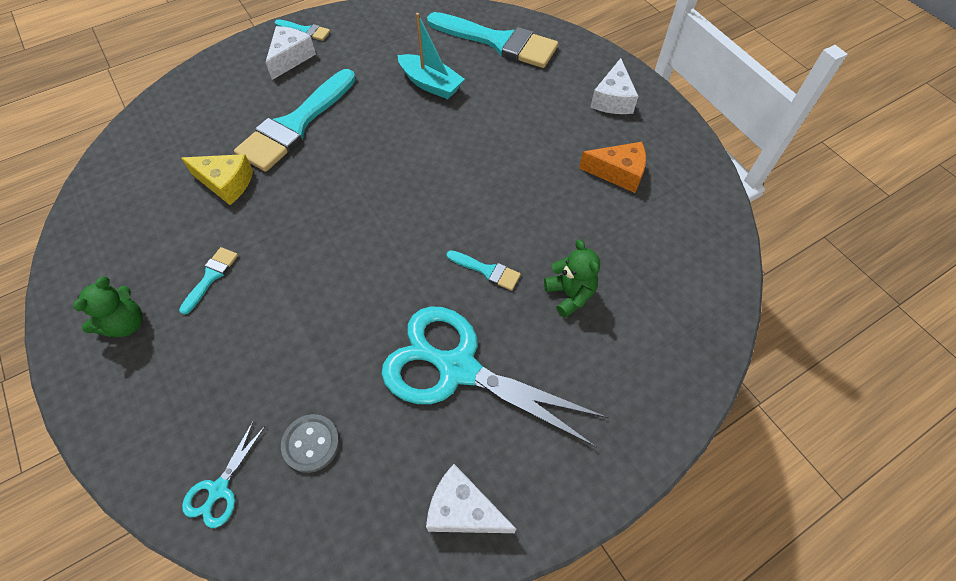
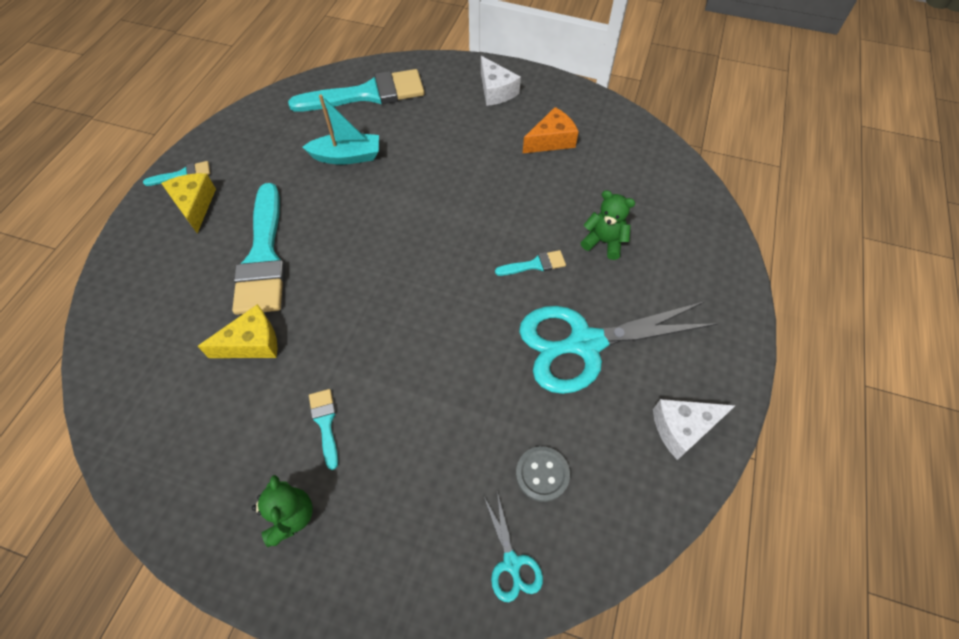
camera: 40 degrees left, 0 degrees up
white cheese [265,26,316,80] -> yellow cheese [161,173,216,233]

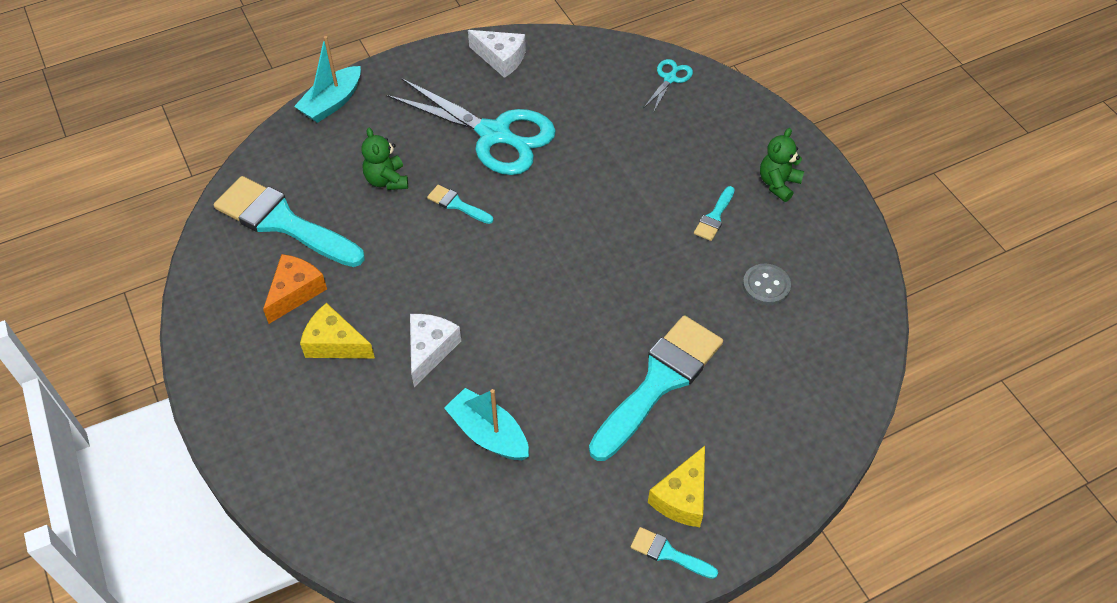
camera: 135 degrees left, 5 degrees down
yellow cheese [197,304,277,358] -> yellow cheese moved to [300,303,375,358]
turquoise brush [288,69,424,112] -> turquoise brush moved to [214,176,365,267]
white cheese [481,56,521,106] -> white cheese moved to [410,314,461,387]
grey button [516,446,570,502] -> grey button moved to [743,264,791,306]
orange cheese [522,107,579,154] -> orange cheese turned 105 degrees clockwise [263,254,327,324]
none -> turquoise boat [294,36,361,123]

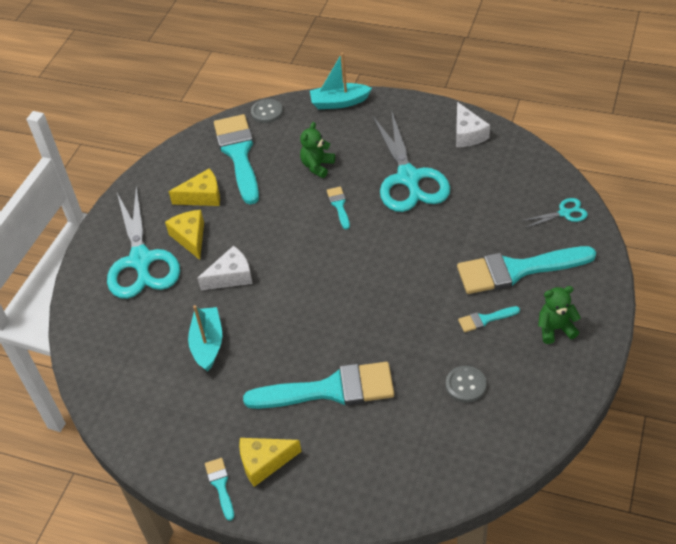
camera: 50 degrees right, 5 degrees down
orange cheese [263,254,327,324] -> yellow cheese [168,168,220,206]
none -> turquoise scissors [107,186,180,299]
none -> grey button [251,99,283,123]
none -> turquoise brush [457,246,596,294]

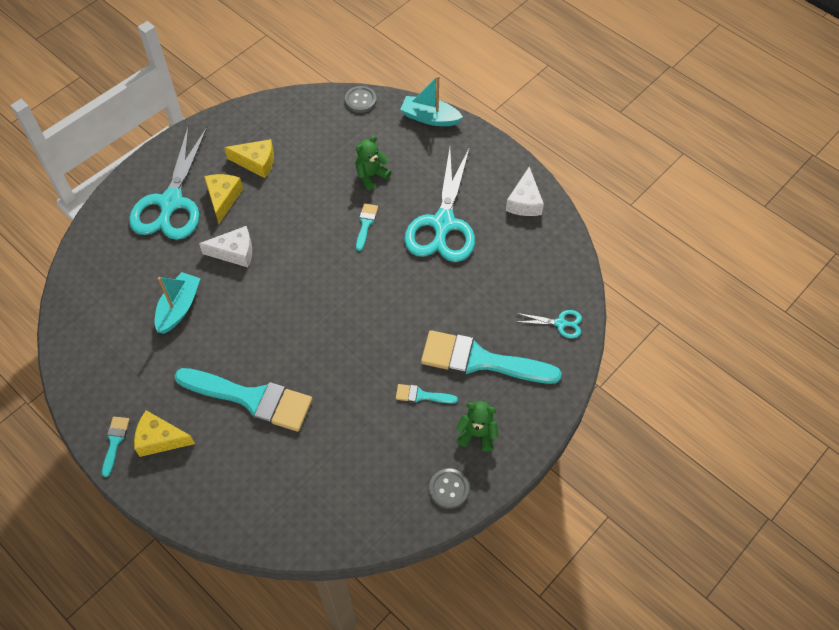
camera: 20 degrees right, 10 degrees up
turquoise brush [214,114,259,205] -> none
grey button [446,366,487,403] -> grey button moved to [429,469,469,509]

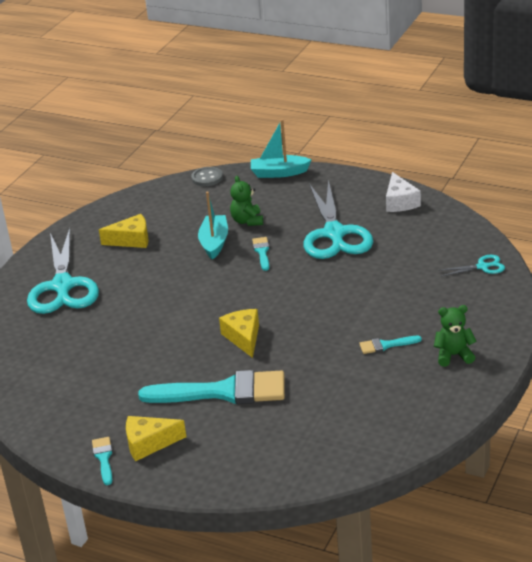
camera: 15 degrees left, 25 degrees down
turquoise boat [155,272,201,334] -> turquoise boat moved to [198,191,228,260]
white cheese [199,226,252,267] -> none
yellow cheese [204,174,243,224] -> yellow cheese moved to [219,309,259,358]
green teddy bear [355,136,391,190] -> green teddy bear turned 45 degrees counterclockwise [230,176,263,226]
turquoise brush [421,330,562,384] -> none
grey button [429,469,469,509] -> none

